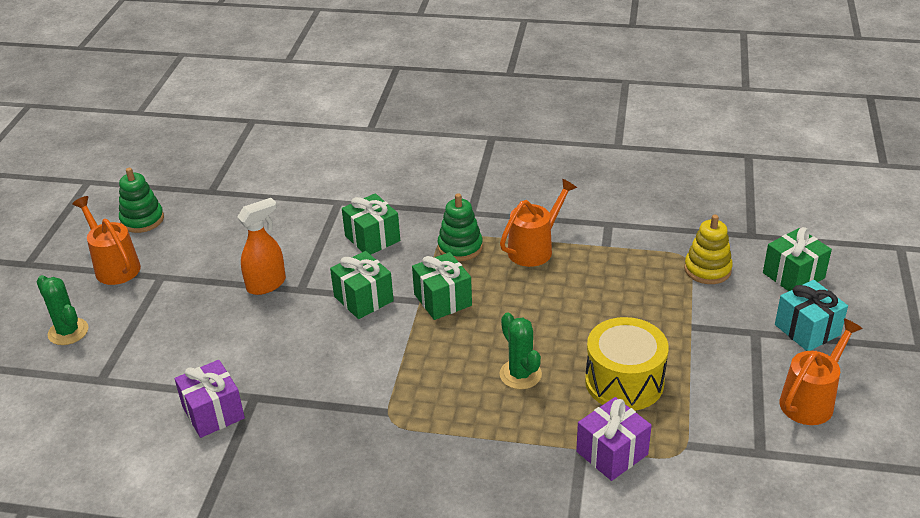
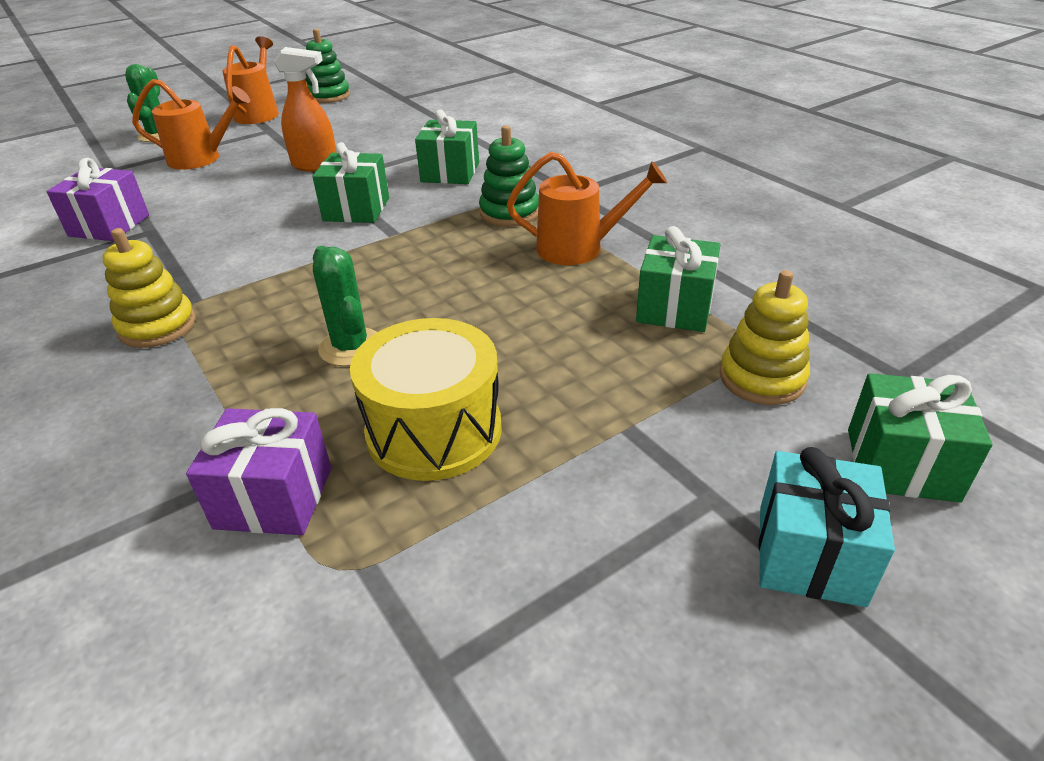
camera: 45 degrees right, 0 degrees up
green gift [412,252,472,320] -> green gift moved to [636,226,721,332]
green cactus [499,312,542,389] -> green cactus turned 45 degrees counterclockwise [313,246,377,366]
orange watering can [779,318,863,425] -> orange watering can moved to [132,79,250,170]
none -> yellow stacking toy [102,228,196,348]

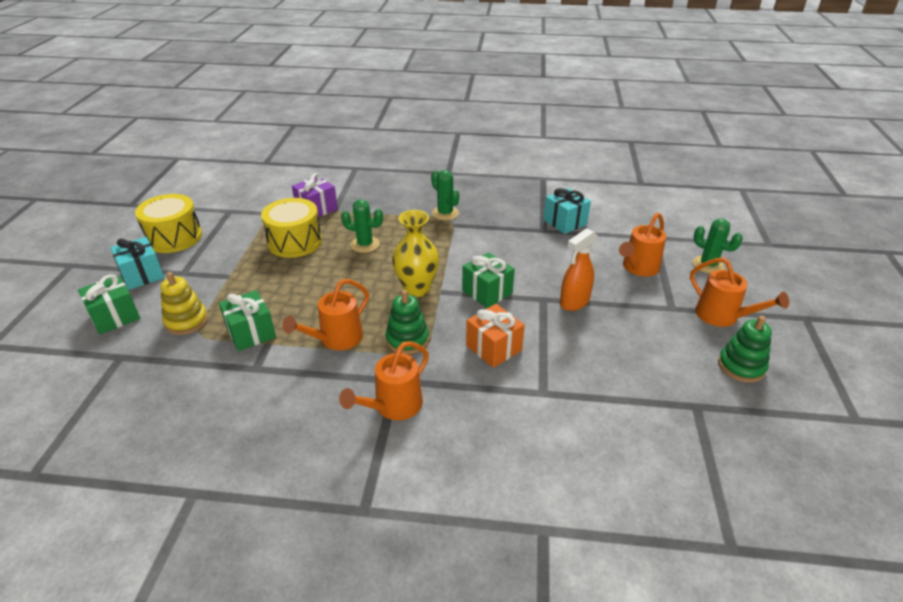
camera: 130 degrees right, 0 degrees up
purple gift [46,158,149,241] -> turquoise gift [543,188,591,234]
yellow stacking toy [102,228,196,348] -> green cactus [431,170,459,220]
green gift [415,109,479,184] -> orange gift [466,304,525,368]
none -> yellow drum [135,194,202,253]
none -> orange watering can [339,341,429,420]
none -> yellow vase [392,210,439,297]

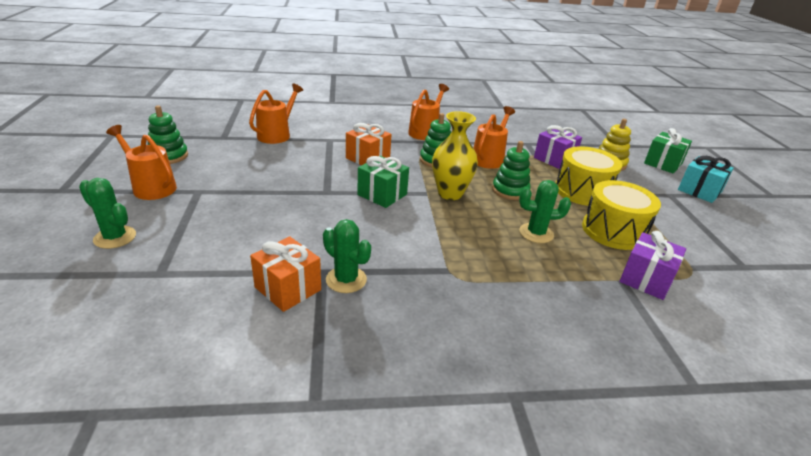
camera: 165 degrees right, 5 degrees down
yellow drum [135,194,202,253] -> yellow drum moved to [556,146,622,206]
green gift [219,290,276,351] -> purple gift [534,125,582,169]
green cactus [431,170,459,220] -> green cactus moved to [323,219,371,293]
turquoise gift [543,188,591,234] -> orange gift [250,236,321,312]
orange spray bottle [560,228,598,311] -> none
orange watering can [619,212,666,277] -> orange watering can moved to [249,84,303,144]
none -> green stacking toy [492,141,530,200]

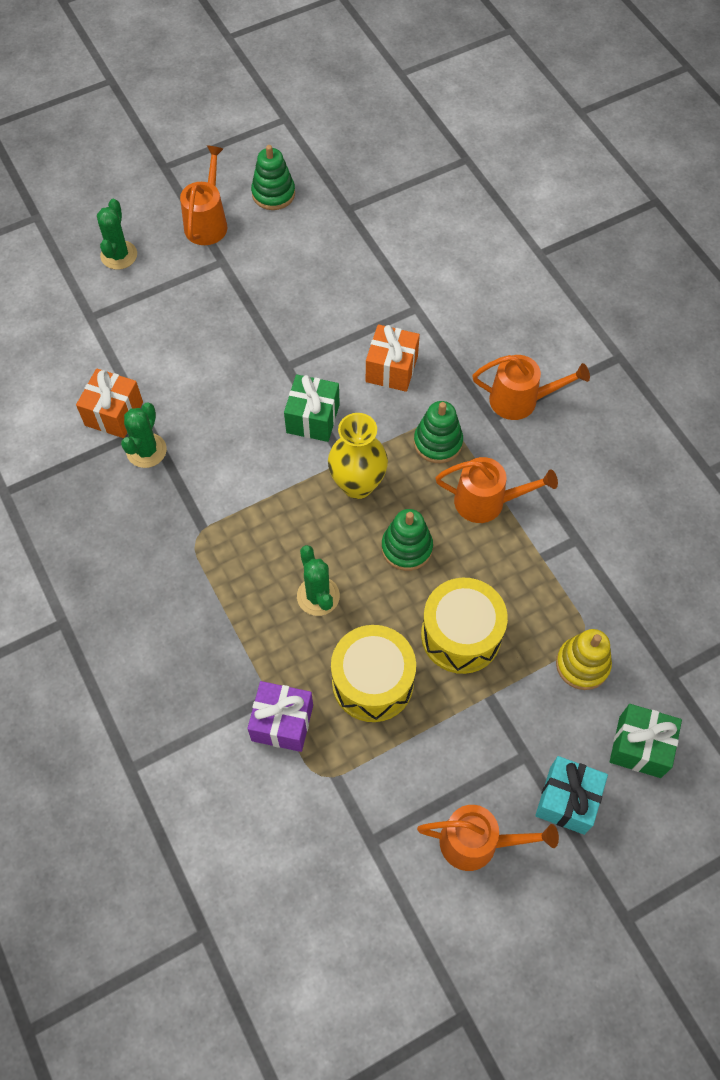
camera: 70 degrees right, 30 degrees up
orange watering can [249,84,303,144] -> orange watering can moved to [417,805,559,871]
purple gift [534,125,582,169] -> none

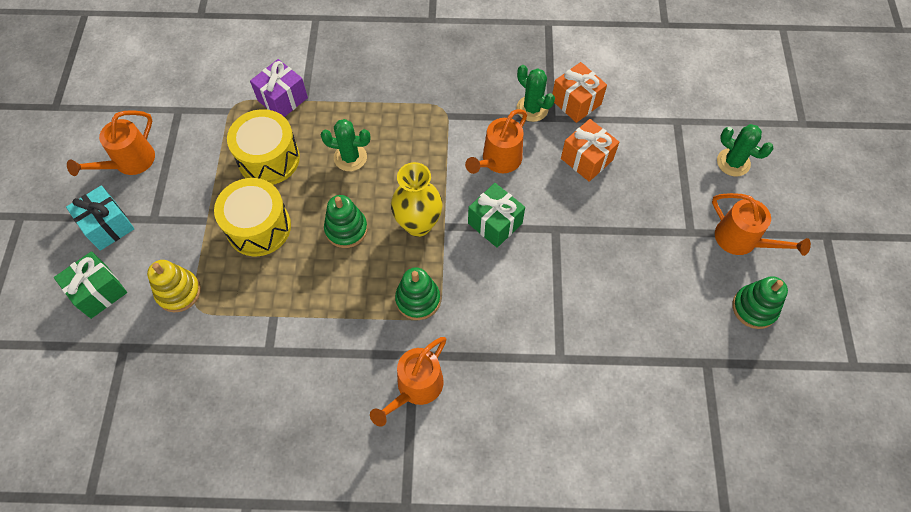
camera: 120 degrees right, 0 degrees up
orange gift [366,324,420,392] -> orange gift moved to [561,119,619,182]
orange watering can [435,457,558,523] -> orange watering can moved to [465,109,527,174]

